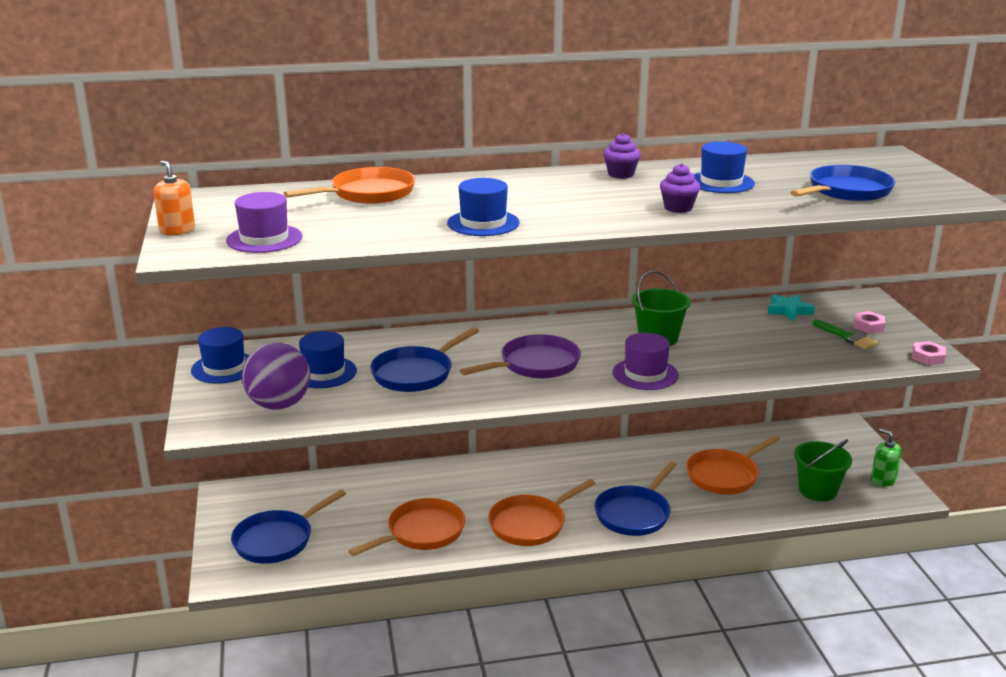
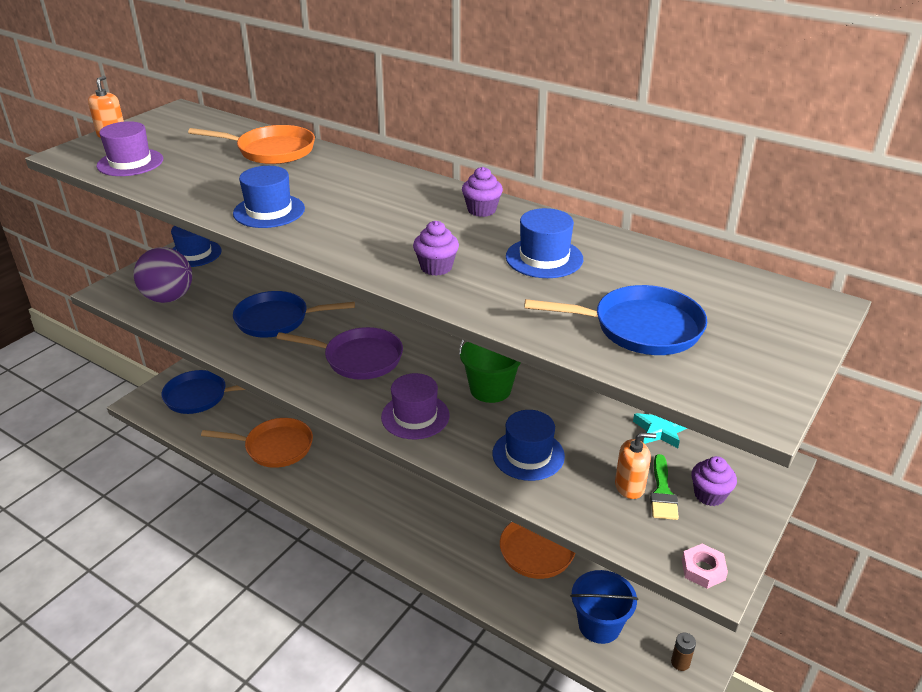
camera: 45 degrees right, 10 degrees up
blue hat [299,331,357,388] -> blue hat moved to [493,410,565,481]
orange pan [488,479,595,546] -> none
blue pan [594,461,677,536] -> none
green bucket [794,439,852,501] -> blue bucket [570,570,638,644]
pink nut [853,311,885,333] -> purple cupcake [692,456,737,506]
green soap dispenser [871,429,902,487] -> brown battery [671,633,696,671]
none -> orange soap dispenser [615,432,656,499]

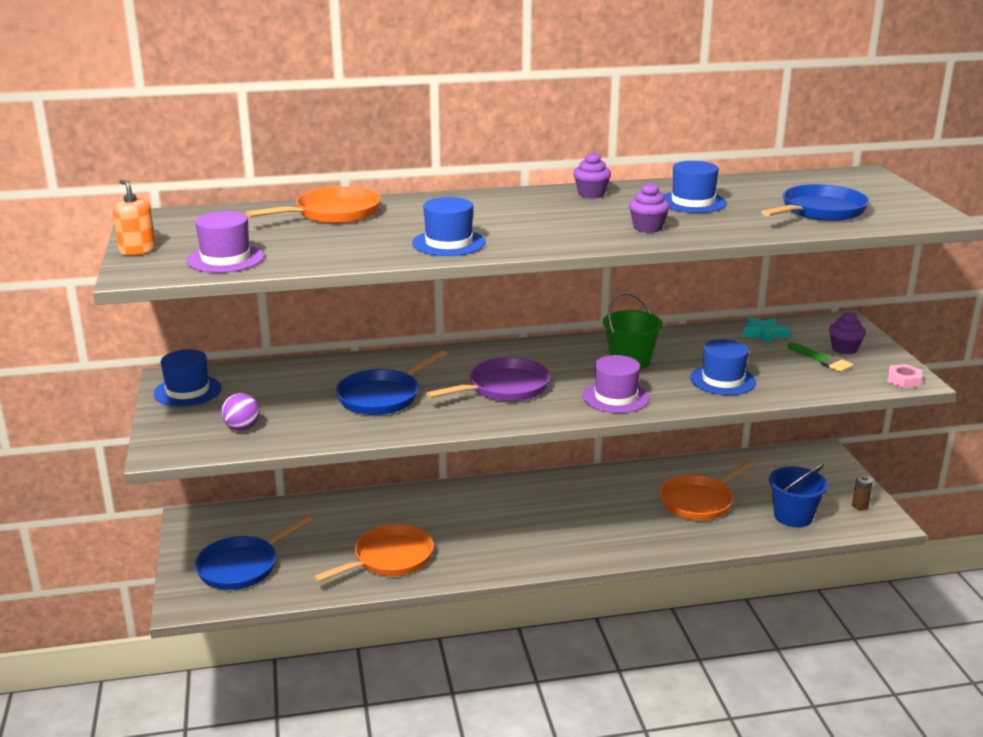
camera: 45 degrees left, 10 degrees down
purple ball [134,247,192,303] -> purple ball [221,393,260,431], size x0.55
orange soap dispenser [615,432,656,499] -> none

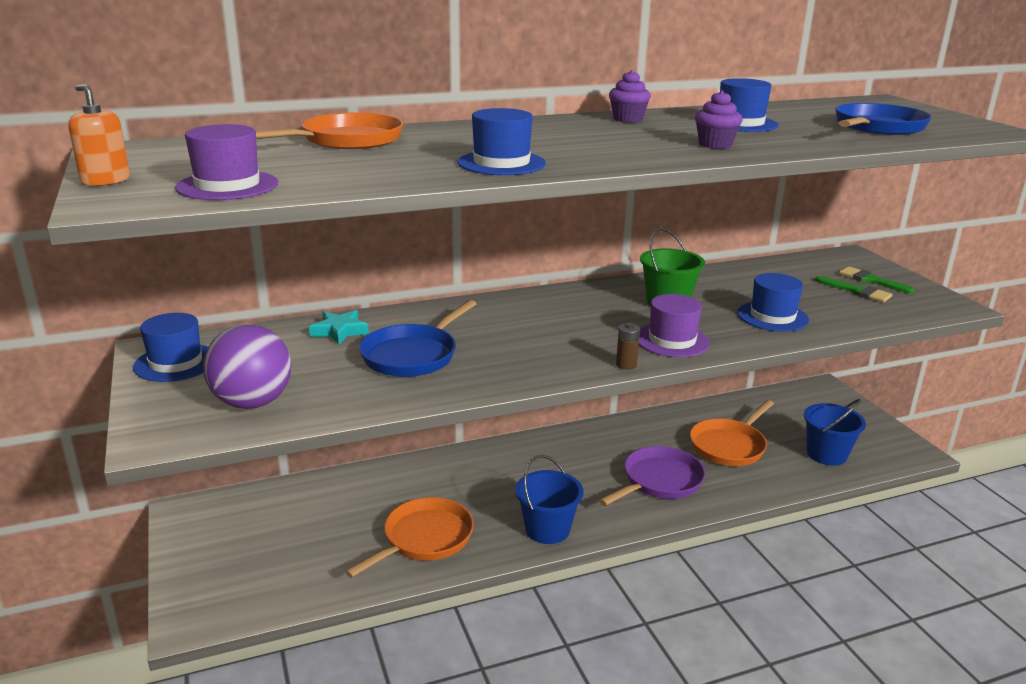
camera: 10 degrees left, 0 degrees up
blue pan [195,515,313,590] -> none
purple ball [221,393,260,431] -> purple ball [203,324,291,409], size x1.80
purple pan [426,357,550,402] -> purple pan moved to [599,446,706,506]
turquoise star [742,317,791,344] -> turquoise star moved to [309,310,369,345]
purple cupcake [829,312,866,354] -> green brush [839,267,915,293]
brown battery [852,475,873,510] -> brown battery moved to [616,323,640,370]
pink nut [887,364,922,388] -> none
none -> blue bucket [515,455,584,544]

